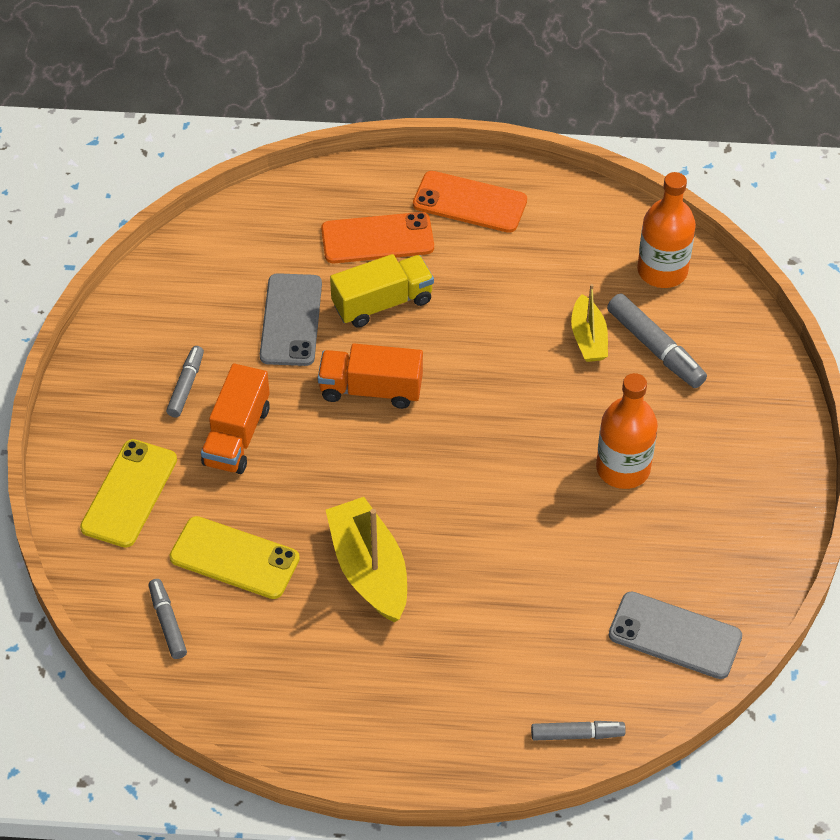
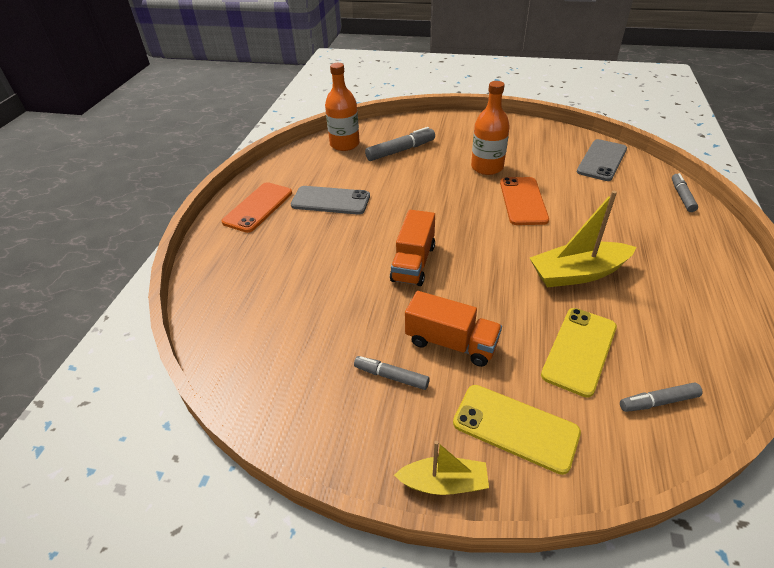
camera: 80 degrees left, 10 degrees down
grey phone [260,273,322,366] -> grey phone moved to [291,186,370,215]
orange phone [321,212,434,263] -> orange phone moved to [500,177,549,225]
yellow truck [330,254,434,328] -> none
yellow boat [571,284,608,362] -> yellow boat moved to [394,441,489,495]

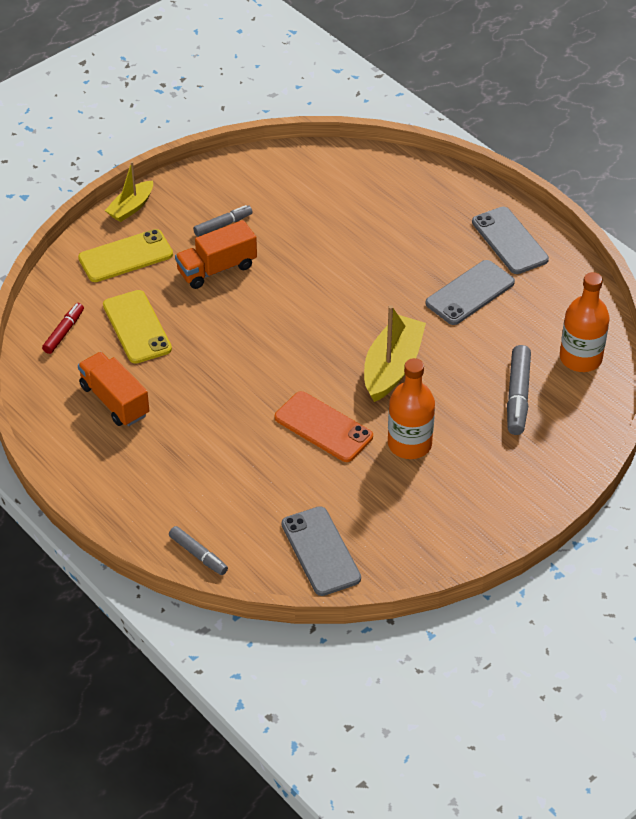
camera: 125 degrees right, 5 degrees up
orange phone [222,182,292,233] -> grey phone [472,207,549,274]
orange truck [390,210,435,286] -> orange truck moved to [78,352,149,426]
yellow boat [530,191,636,287] -> yellow boat moved to [364,305,426,402]
grey marker [620,383,703,412] -> red marker [42,303,84,354]

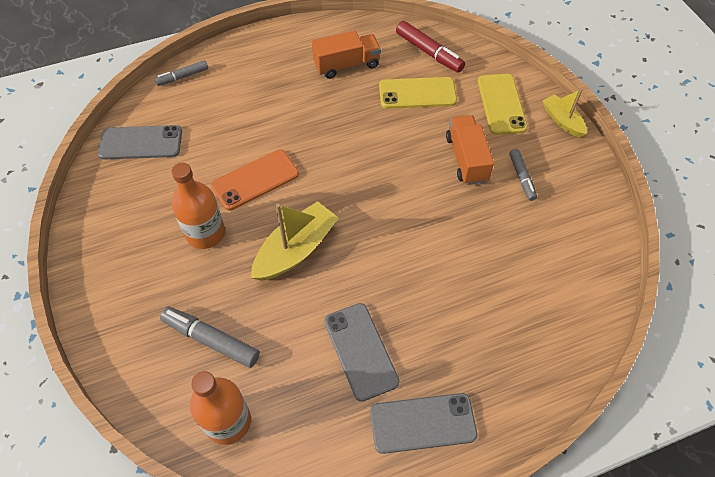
camera: 110 degrees right, 10 degrees up
red marker [42,303,84,354] -> red marker [396,21,465,73], size x1.57
yellow boat [364,305,426,402] -> yellow boat turned 90 degrees counterclockwise [251,201,339,281]

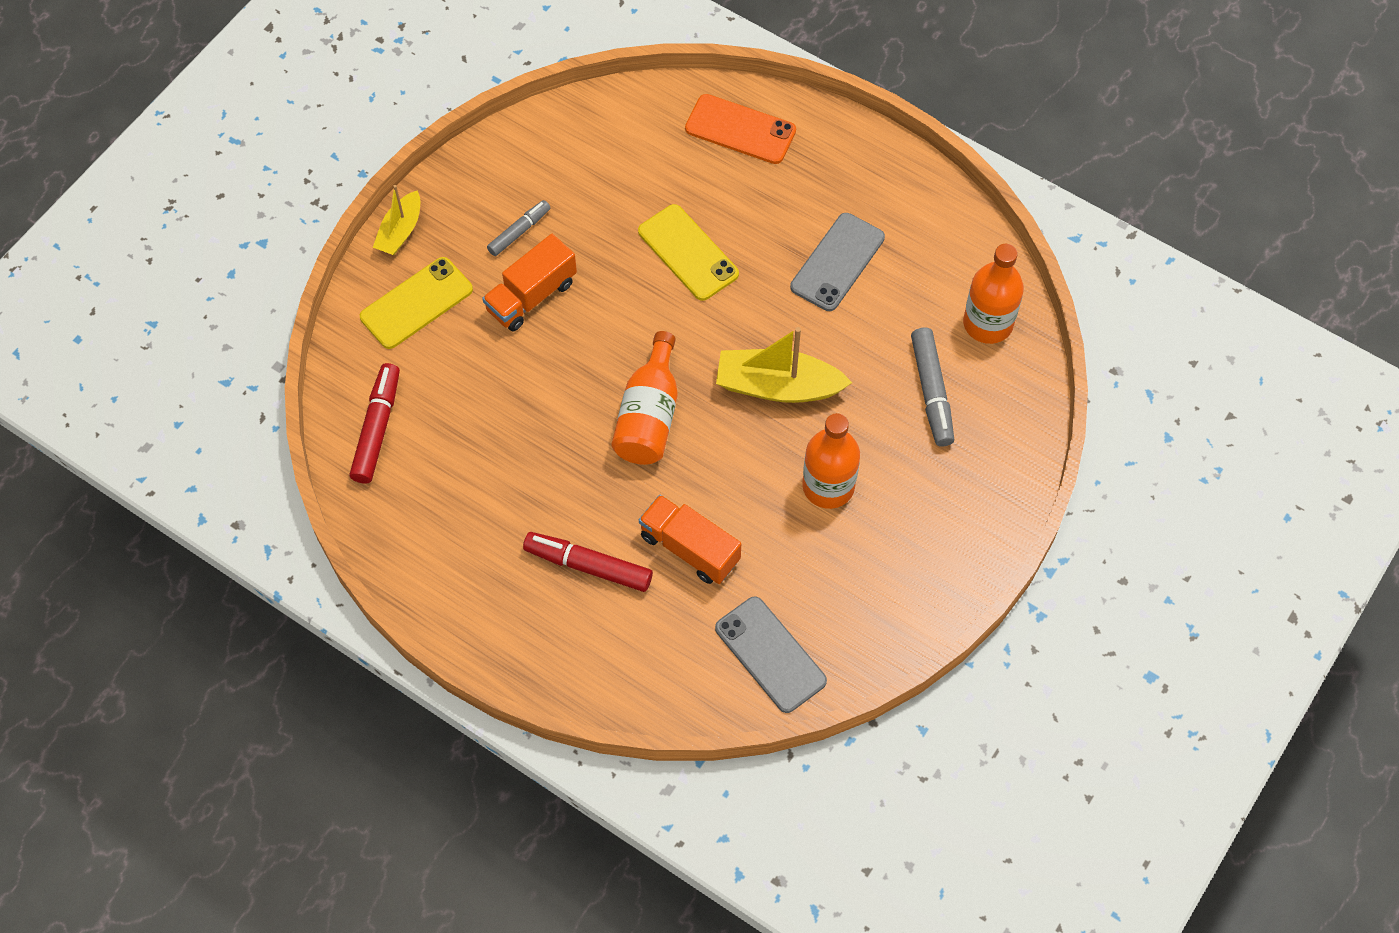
camera: 125 degrees left, 5 degrees up
grey marker [154,60,208,86] -> none
orange phone [211,150,299,211] -> orange phone moved to [685,94,796,164]
orange truck [312,31,381,79] -> orange truck moved to [639,495,741,584]
grey phone [370,393,477,454] -> none
yellow phone [379,77,457,109] -> yellow phone moved to [638,204,739,301]
none -> red marker [523,532,653,592]
none -> orange bottle [612,331,678,465]

